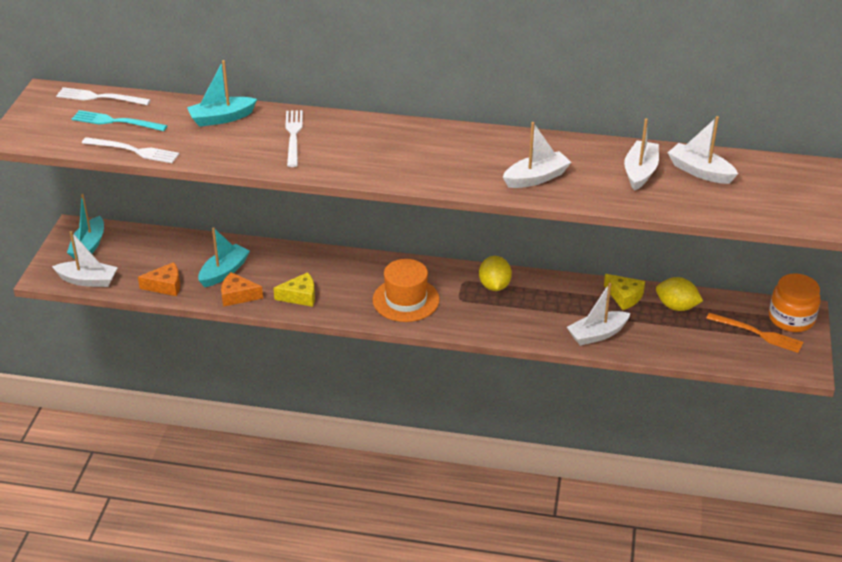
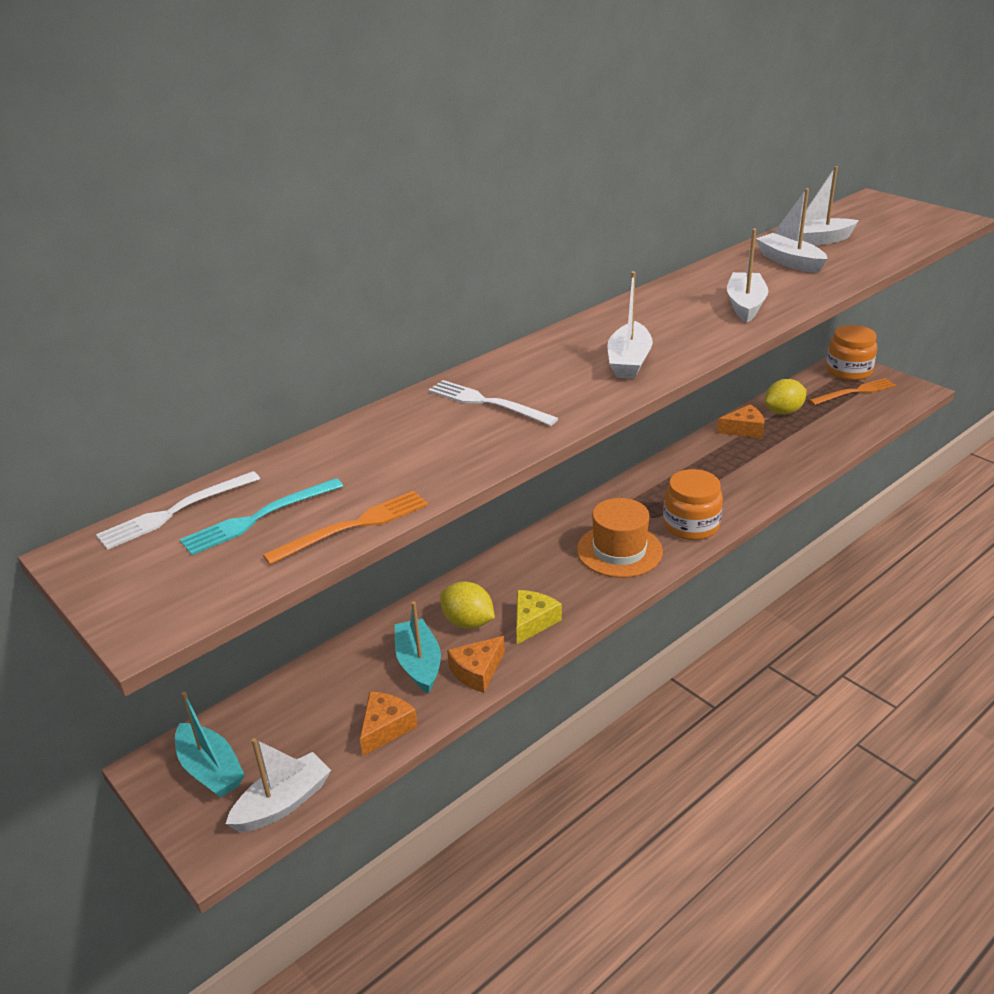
camera: 50 degrees left, 5 degrees down
white fork [82,137,179,163] -> orange fork [263,491,428,565]
turquoise boat [187,60,257,127] -> none
yellow lemon [479,256,512,291] -> yellow lemon moved to [440,581,495,629]
white boat [567,283,631,346] -> white boat moved to [607,271,653,379]
yellow cheese [604,274,645,310] -> orange cheese [717,405,764,438]
none -> orange jar [663,469,723,540]

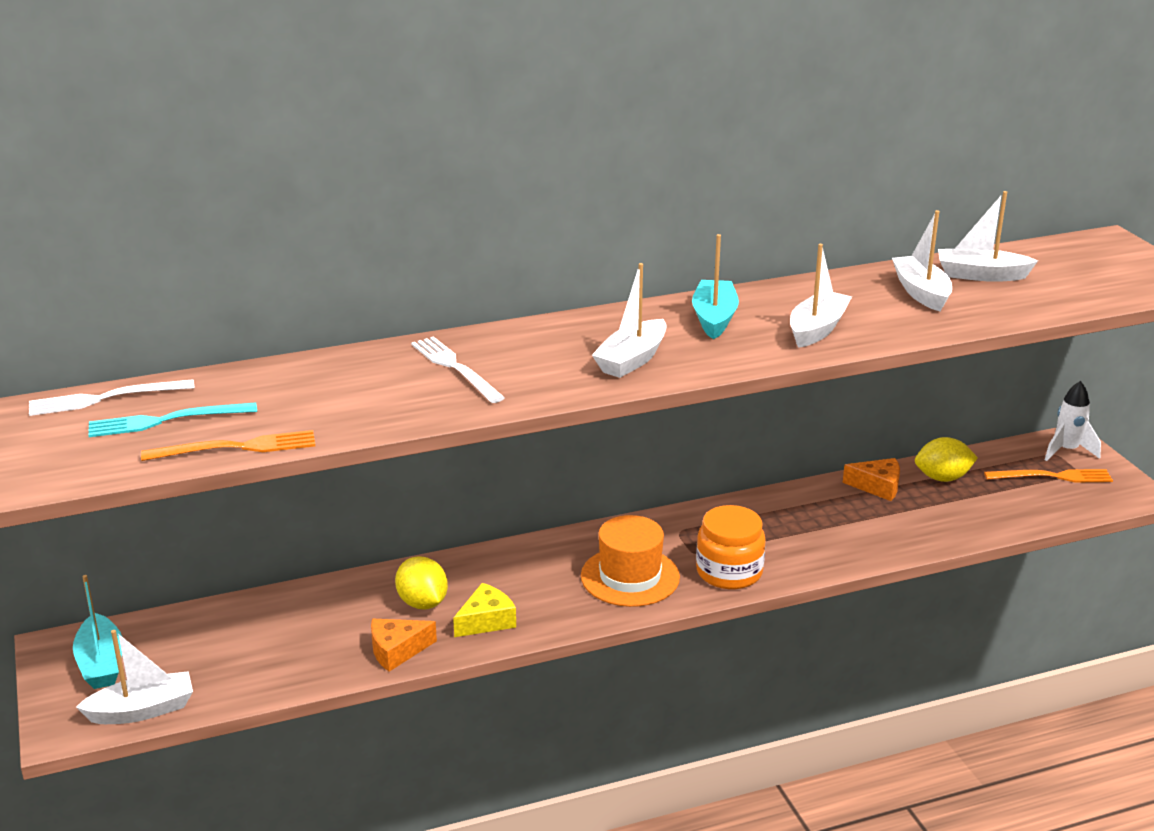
camera: 20 degrees right, 5 degrees down
orange cheese [360,692,418,756] -> none
turquoise boat [395,601,441,694] -> turquoise boat moved to [692,234,739,339]
orange jar [826,325,878,381] -> white rocket [1045,381,1101,461]

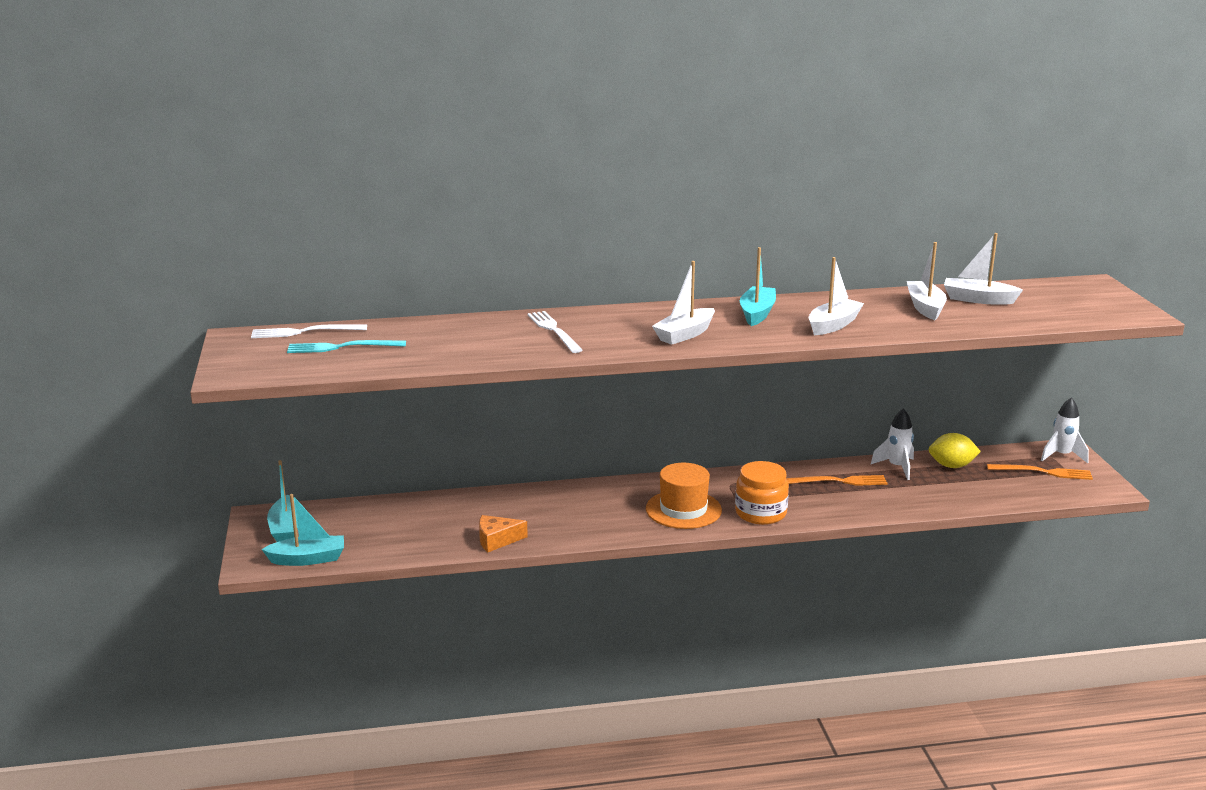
camera: 10 degrees right, 5 degrees down
white boat [76,630,193,724] -> turquoise boat [261,494,344,566]
orange fork [141,430,315,461] -> orange fork moved to [786,475,887,486]
yellow lemon [395,556,448,610] -> none
yellow cheese [453,583,516,637] -> none
orange cheese [843,458,900,501] -> white rocket [870,408,914,480]

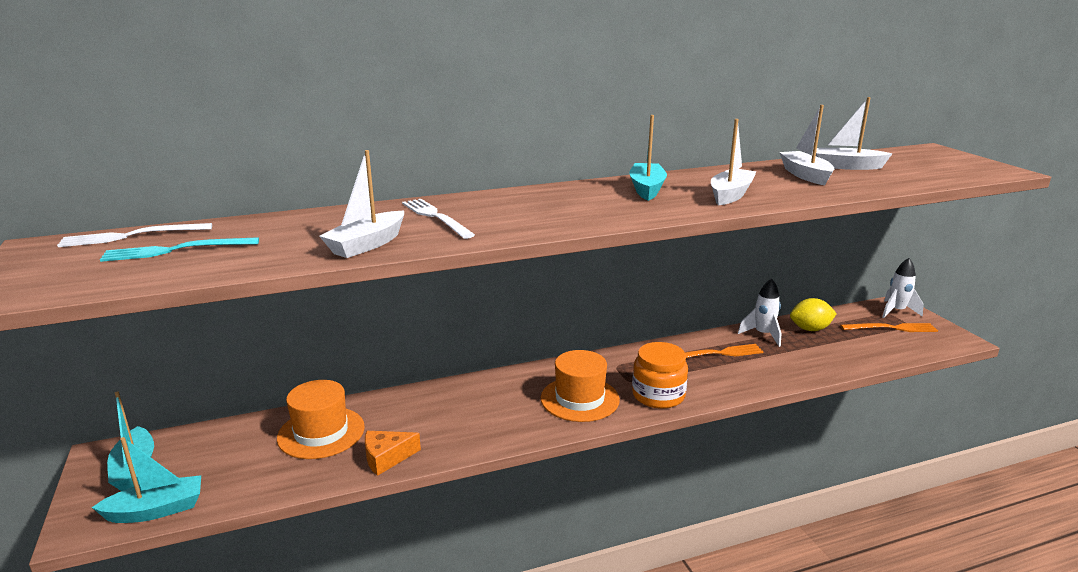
camera: 10 degrees left, 0 degrees up
white boat [652,261,715,345] -> white boat moved to [319,150,404,258]
none -> orange hat [277,380,365,459]

